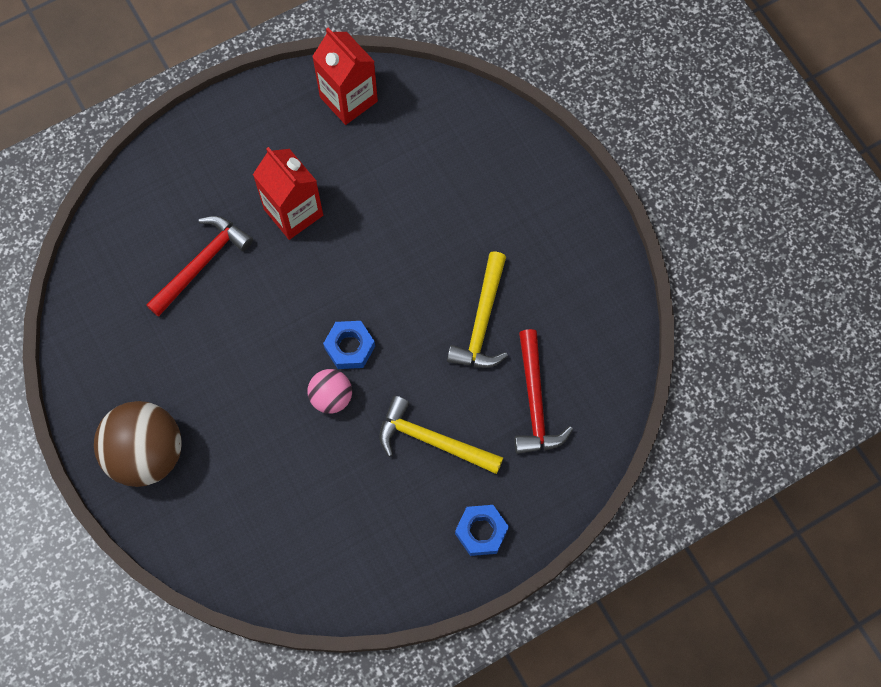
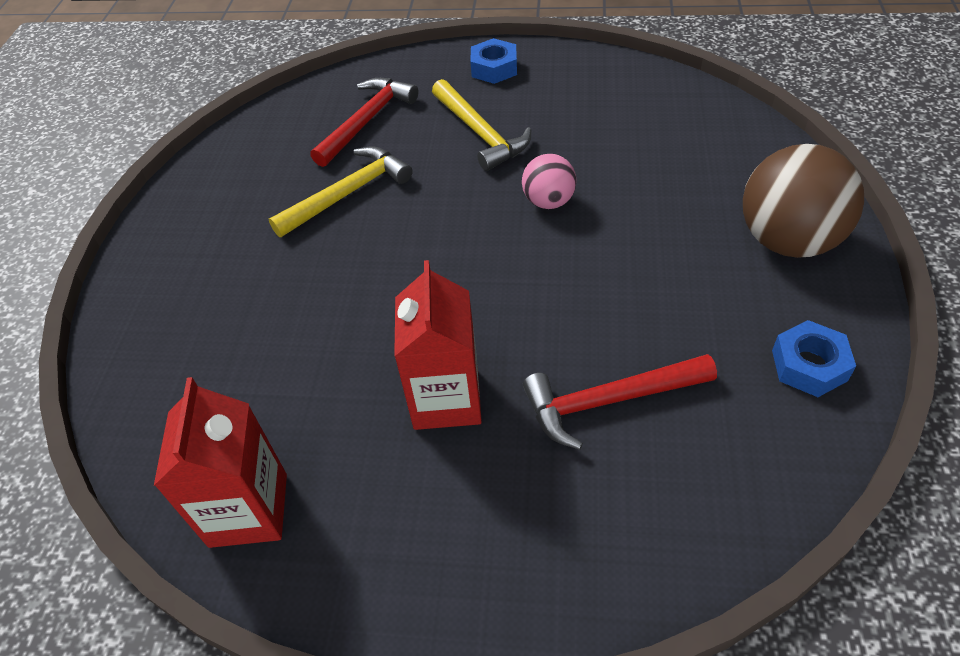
camera: 140 degrees left, 20 degrees down
blue nut [323,321,375,369] -> blue nut moved to [772,320,856,397]

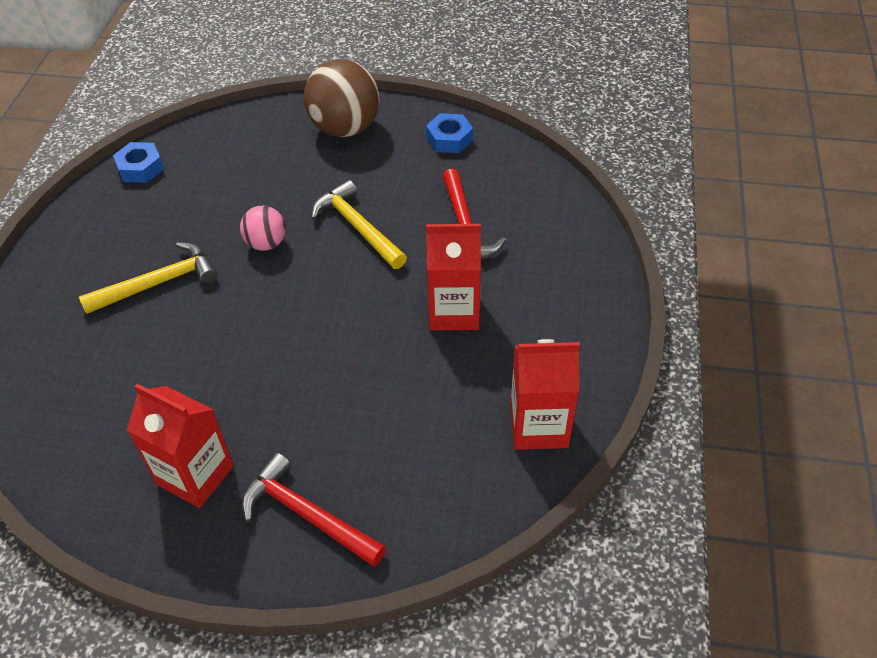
camera: 90 degrees left, 0 degrees up
yellow hammer [269,146,413,237] -> yellow hammer moved to [311,180,407,269]
red hammer [310,78,418,167] -> red hammer moved to [242,453,386,567]
blue nut [470,38,517,84] -> blue nut moved to [113,142,164,183]
none -> red carton [127,384,234,508]

